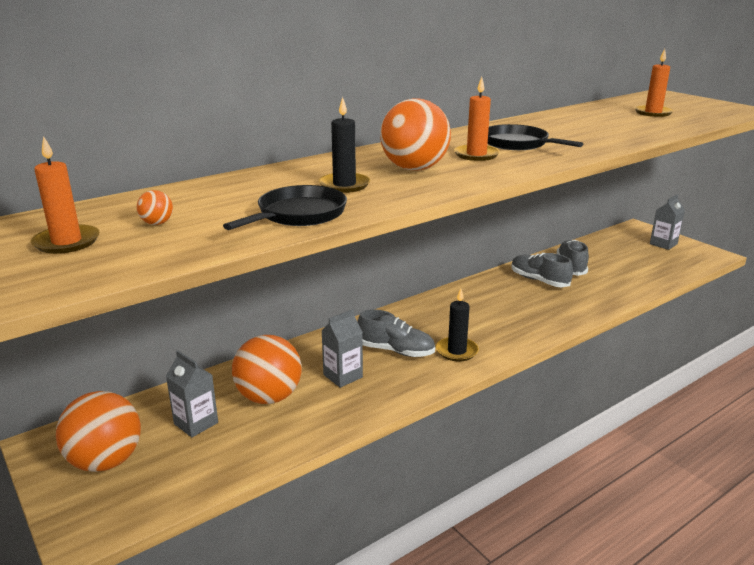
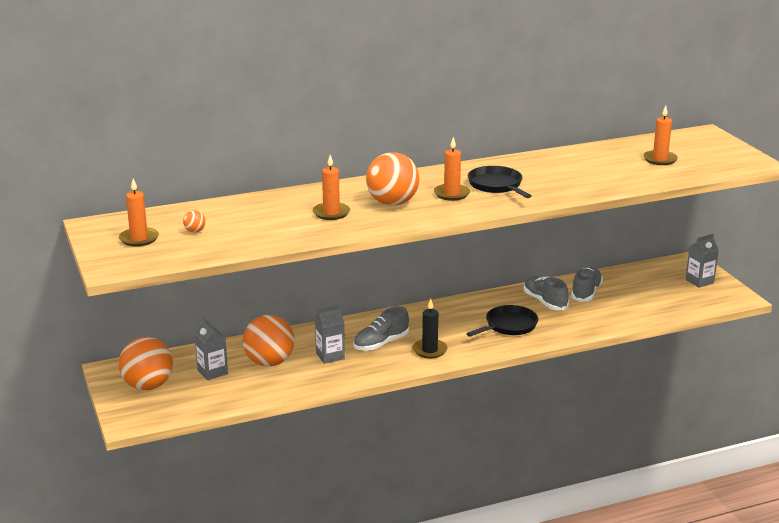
camera: 15 degrees right, 0 degrees up
black pan [223,185,347,230] -> black pan moved to [466,305,538,337]
black candle [319,97,370,193] -> orange candle [313,155,350,220]
grey shoe [357,309,435,357] -> grey shoe turned 105 degrees clockwise [353,306,409,351]

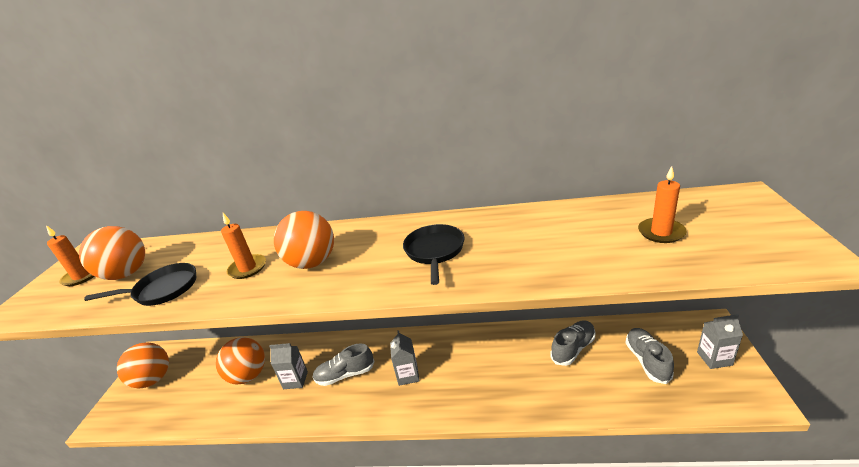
camera: 30 degrees right, 5 degrees up
orange ball [183,210,206,233] -> orange ball [79,226,145,280], size x2.50
grey carton [195,317,228,380] -> grey carton moved to [390,330,419,386]
black candle [412,299,448,358] -> none
orange candle [434,137,470,201] -> none
black pan [466,305,538,337] -> black pan moved to [84,263,196,306]
grey shoe [524,276,569,310] -> grey shoe moved to [625,328,674,384]

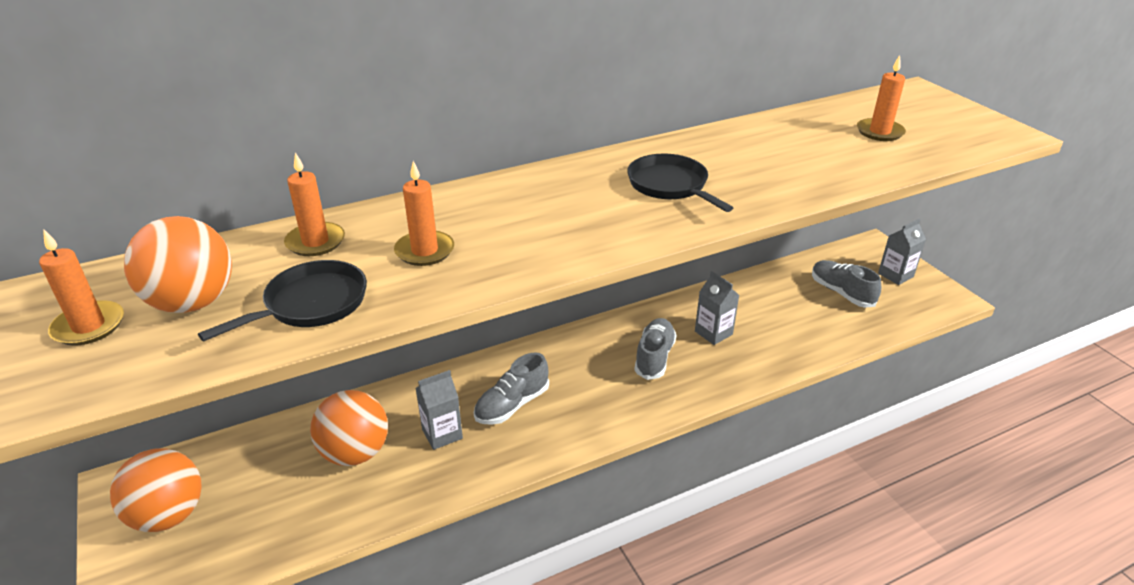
camera: 35 degrees left, 5 degrees up
orange ball [274,211,334,269] -> none
grey carton [390,330,419,386] -> grey carton moved to [695,271,739,345]
grey shoe [550,320,596,366] -> grey shoe moved to [634,318,676,380]
none -> orange candle [284,152,345,256]

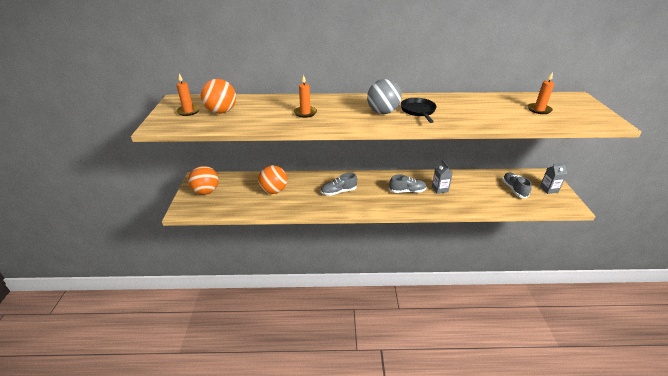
camera: 25 degrees right, 0 degrees up
black pan [198,260,367,341] -> none
orange candle [284,152,345,256] -> none
grey carton [415,370,463,450] -> none
grey shoe [634,318,676,380] -> grey shoe turned 45 degrees clockwise [389,175,427,193]
none -> grey ball [367,79,402,114]

